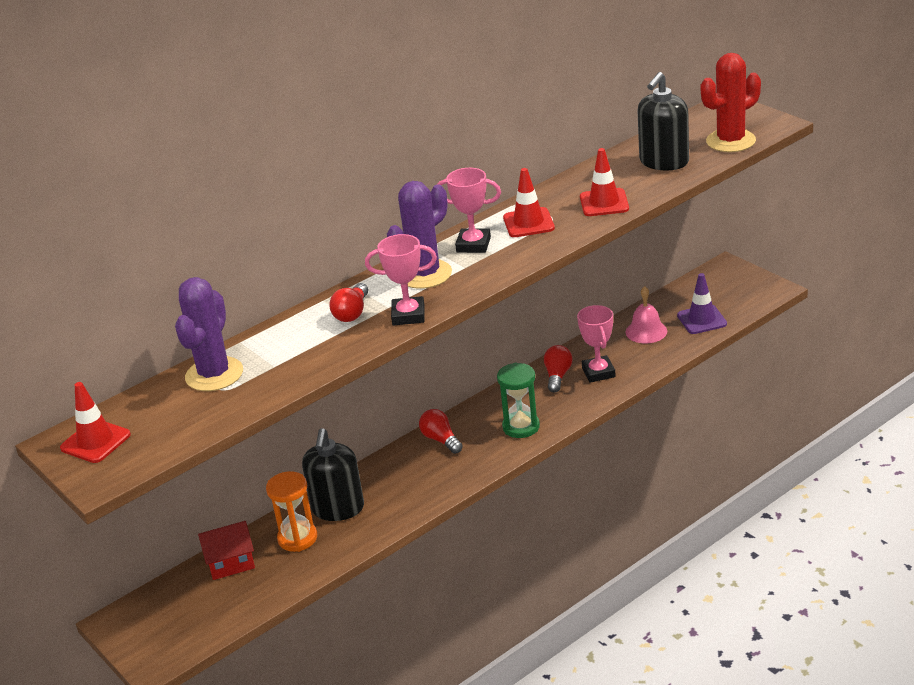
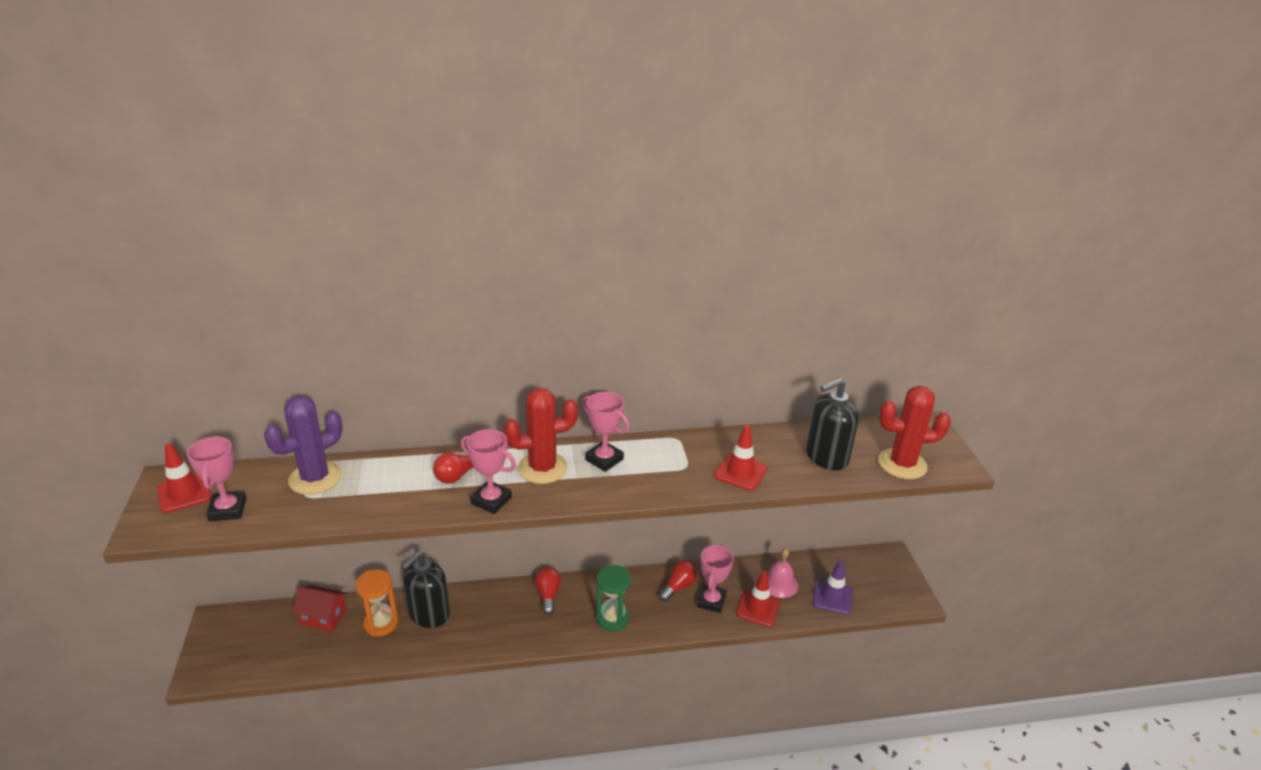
camera: 25 degrees right, 0 degrees up
purple cactus [387,181,452,289] -> red cactus [504,388,578,484]
red traffic cone [503,168,555,237] -> red traffic cone moved to [736,571,781,627]
none -> pink trophy [187,436,247,521]

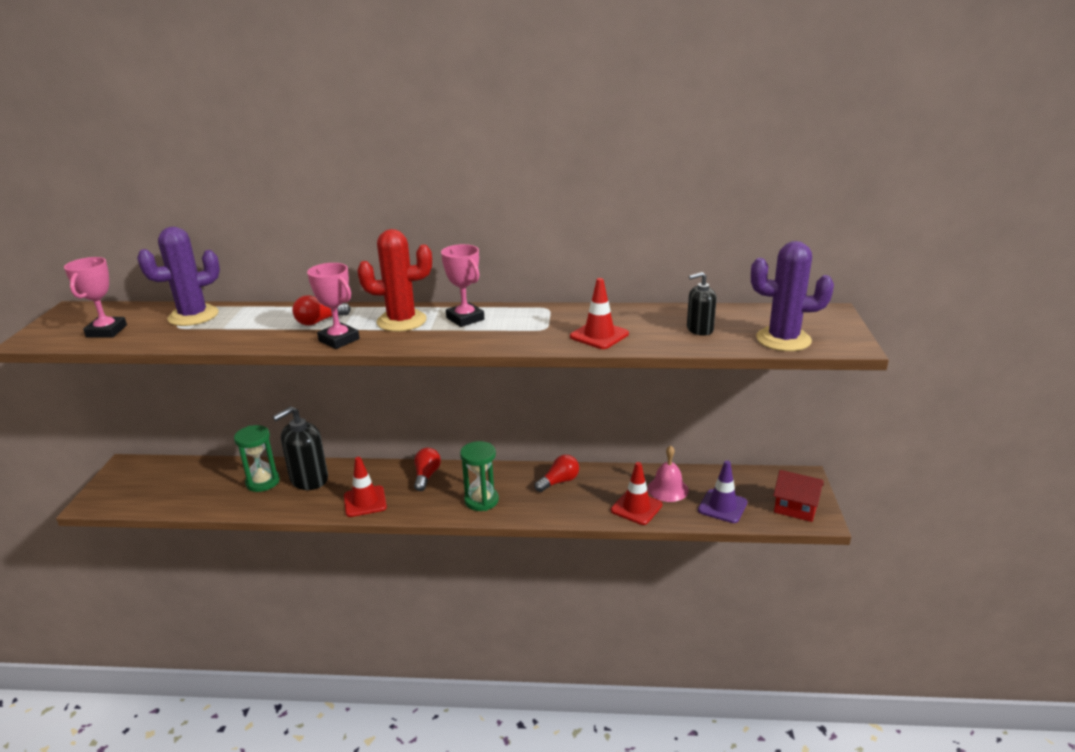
camera: 15 degrees right, 5 degrees down
red traffic cone [157,443,212,513] -> red traffic cone moved to [344,457,387,517]
red house [292,585,347,632] -> red house moved to [773,470,824,522]
orange hourglass [355,569,398,636] -> green hourglass [234,425,280,492]
pink trophy [697,544,734,613] -> none
black soap dispenser [806,378,859,470] -> black soap dispenser [687,272,717,336], size x0.60
red cactus [878,386,951,479] -> purple cactus [751,241,834,351]

